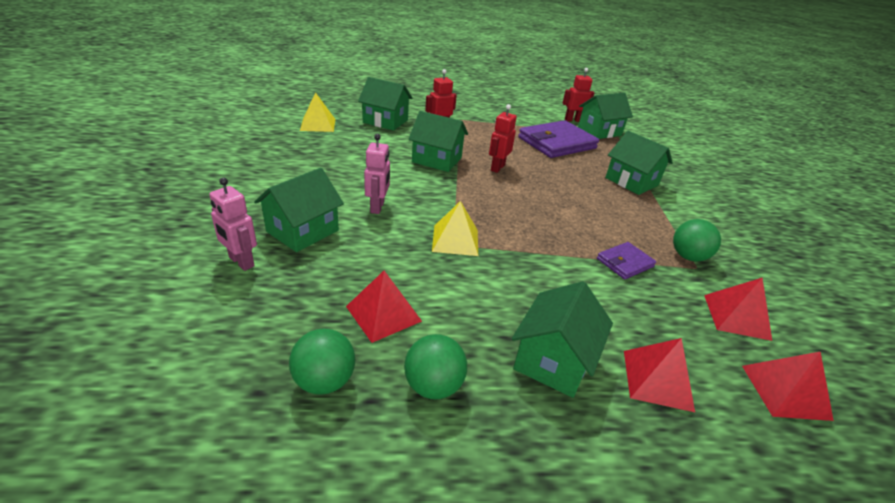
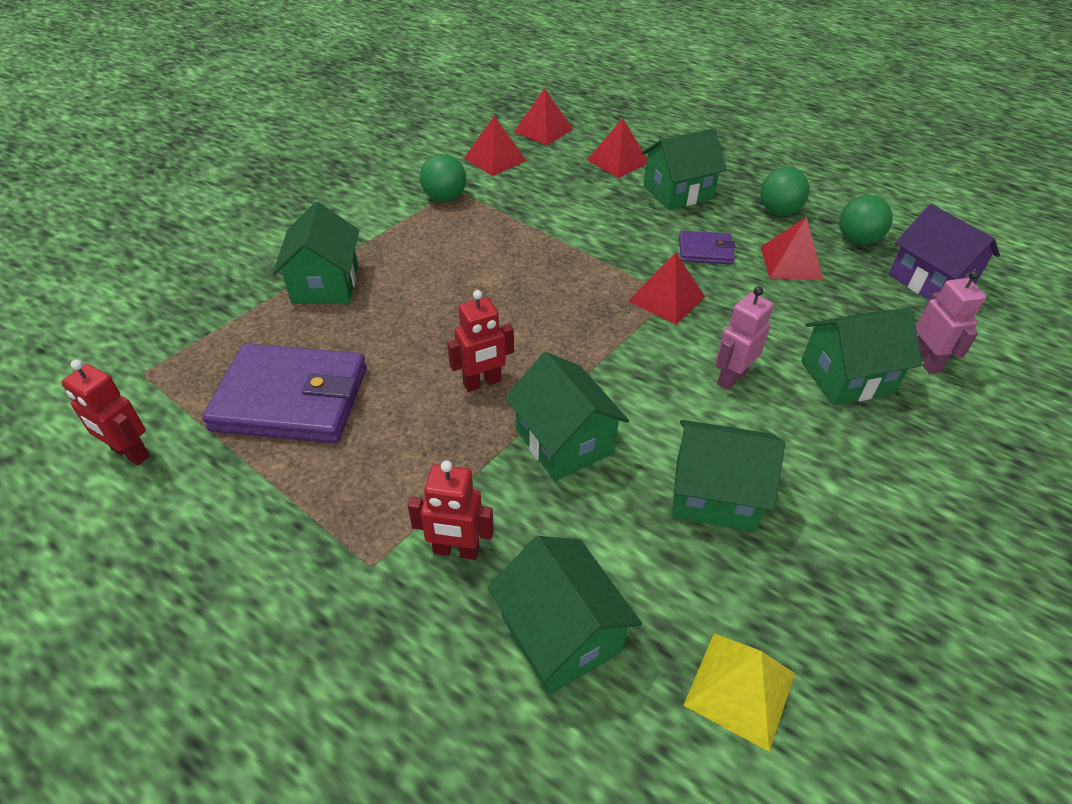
camera: 140 degrees left, 10 degrees up
yellow pyramid [432,201,478,256] -> red pyramid [629,252,705,325]
green house [578,93,633,139] -> green house moved to [672,420,785,532]
purple wallet [597,242,656,280] -> purple wallet moved to [679,231,735,265]
none -> purple house [889,204,1000,300]

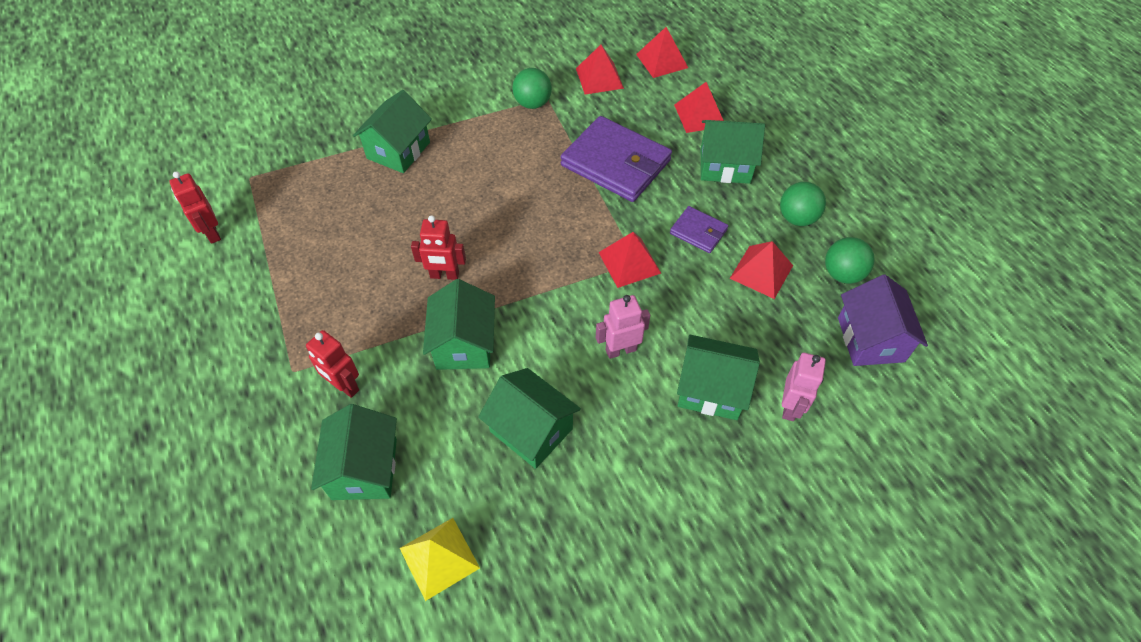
camera: 30 degrees right, 10 degrees up
purple wallet [202,343,367,443] -> purple wallet moved to [561,116,672,202]

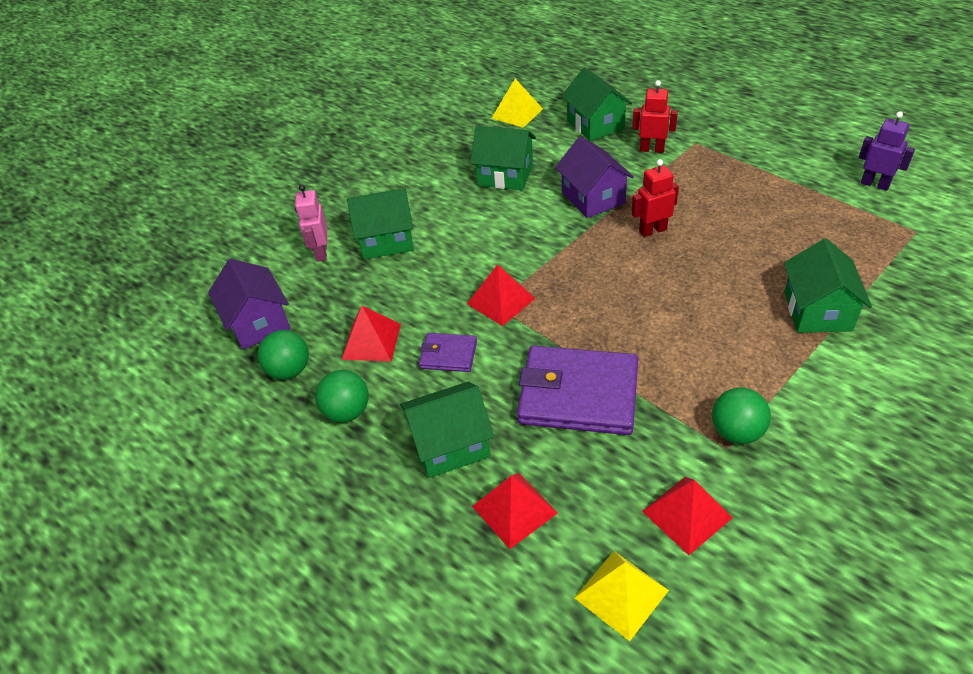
camera: 160 degrees right, 10 degrees down
red robot [169,172,221,244] -> purple robot [859,111,915,191]
green house [423,279,495,370] -> purple house [555,136,634,218]
pink robot [596,295,650,359] -> none
red pyramid [636,27,688,78] -> yellow pyramid [575,551,669,641]

